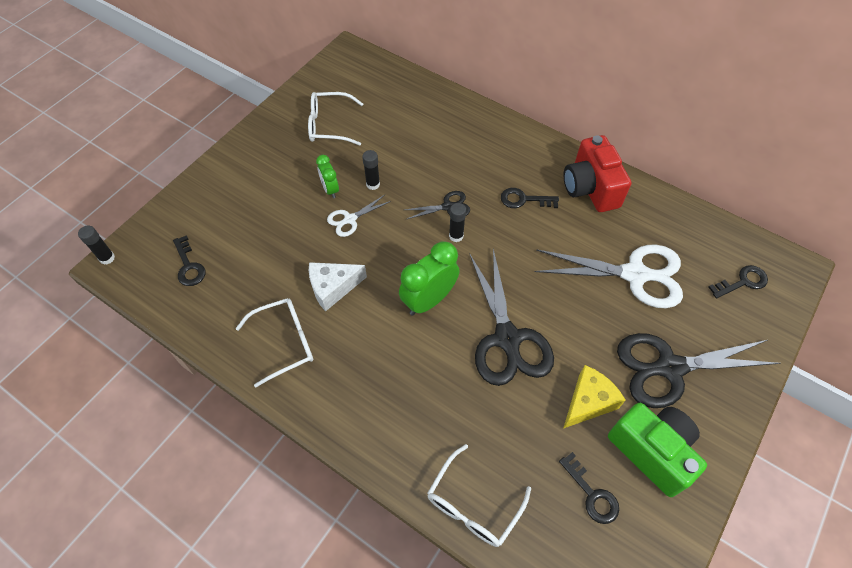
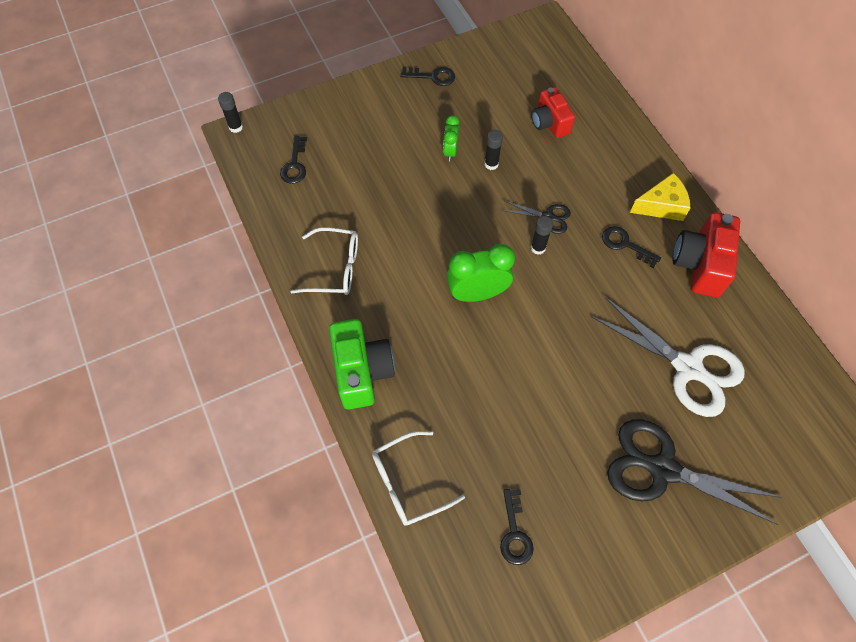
camera: 30 degrees right, 5 degrees up
white glasses [308,92,363,146] -> none
white cheese [309,262,367,311] -> none
white scissors [327,195,391,237] -> none
black scissors [469,249,554,386] -> none
yellow cheese [563,365,625,429] -> yellow cheese moved to [630,173,690,221]
green camera [608,403,707,497] -> green camera moved to [329,319,395,409]
black key [708,265,768,299] -> black key moved to [400,66,455,86]
none -> red camera [531,87,575,138]

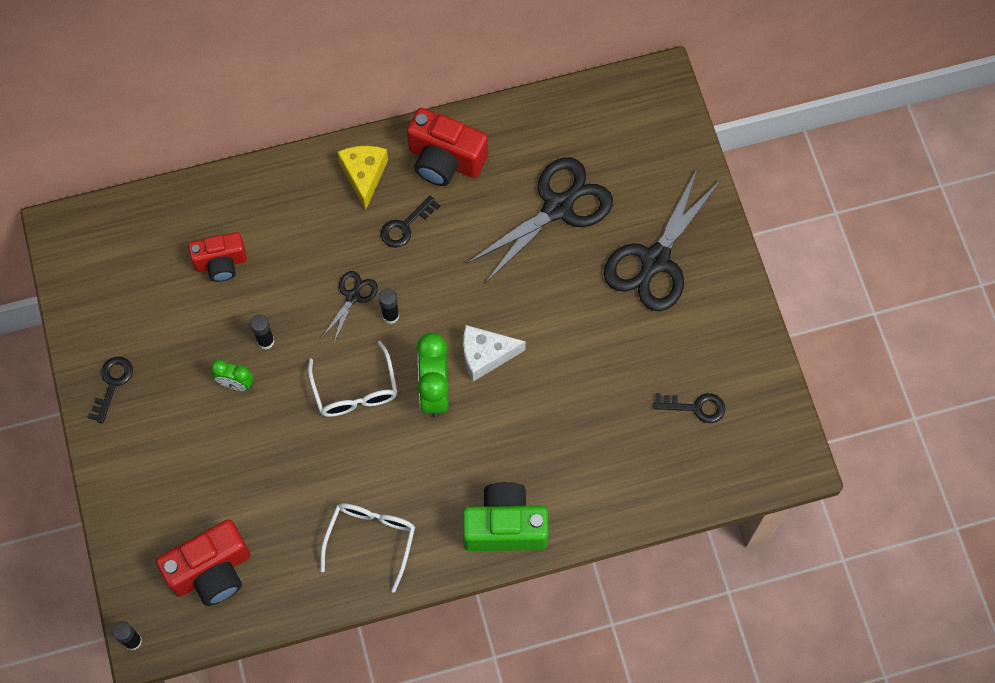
camera: 80 degrees left, 5 degrees up
black key [280,136,307,184] -> red camera [156,519,250,606]
white glasses [372,431,465,526] -> white glasses moved to [308,341,397,417]
white scissors [590,297,745,417] -> black scissors [467,157,613,283]
none -> white cheese [463,325,526,381]

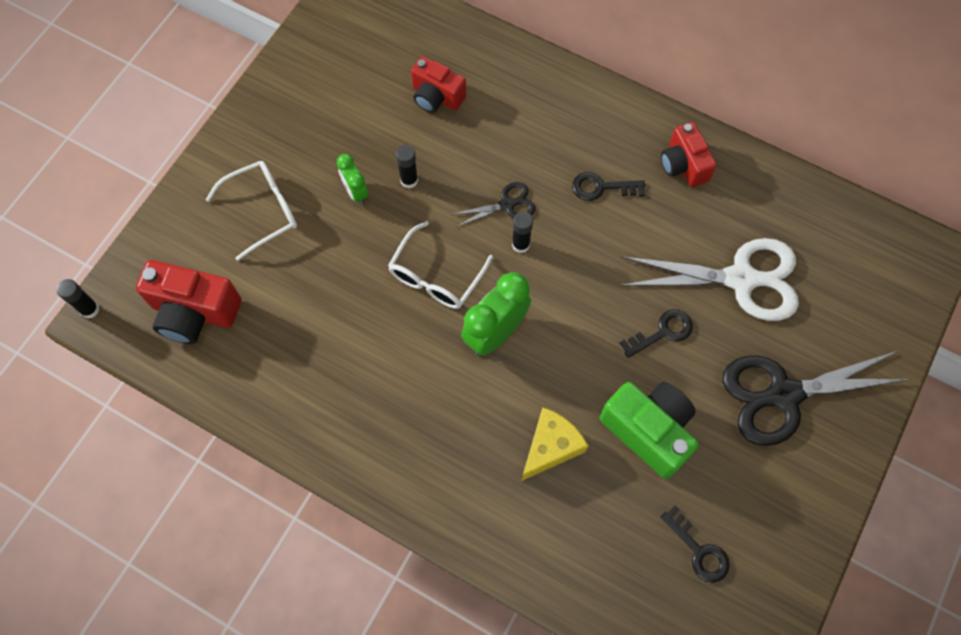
camera: 45 degrees right, 0 degrees up
black key [88,357,133,423] -> black key moved to [620,309,693,358]
white glasses [320,503,415,593] -> white glasses moved to [206,161,297,261]
yellow cheese [337,146,388,210] -> yellow cheese moved to [522,407,588,481]
red camera [407,108,488,186] -> red camera [661,122,717,187], size x0.67
white cheese [463,325,526,381] -> none
green camera [463,482,549,551] -> green camera moved to [600,382,699,479]
black scissors [467,157,613,283] -> white scissors [620,238,799,321]

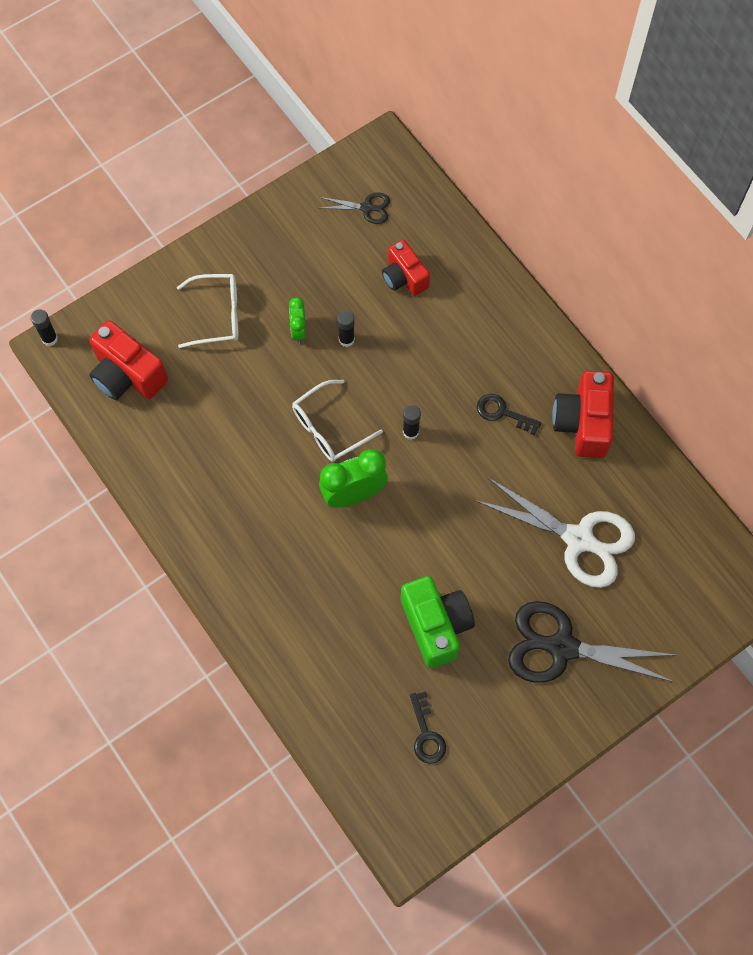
camera: 25 degrees right, 0 degrees up
black scissors [451,182,536,227] -> black scissors moved to [320,192,390,224]
yellow cheese [522,407,588,481] -> none
black key [620,309,693,358] -> none
red camera [661,122,717,187] -> red camera [552,371,614,458], size x1.50

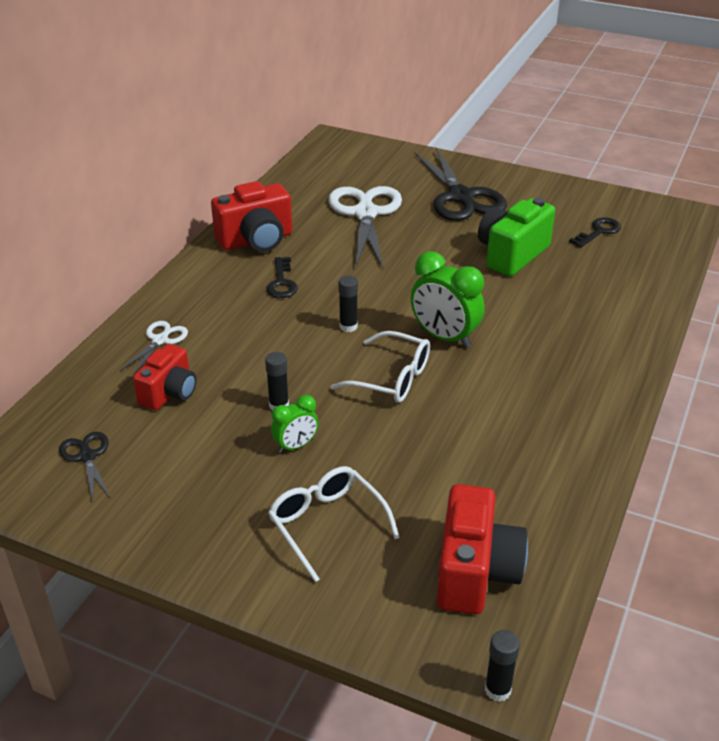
camera: 120 degrees left, 30 degrees down
none -> white scissors [120,321,188,375]

